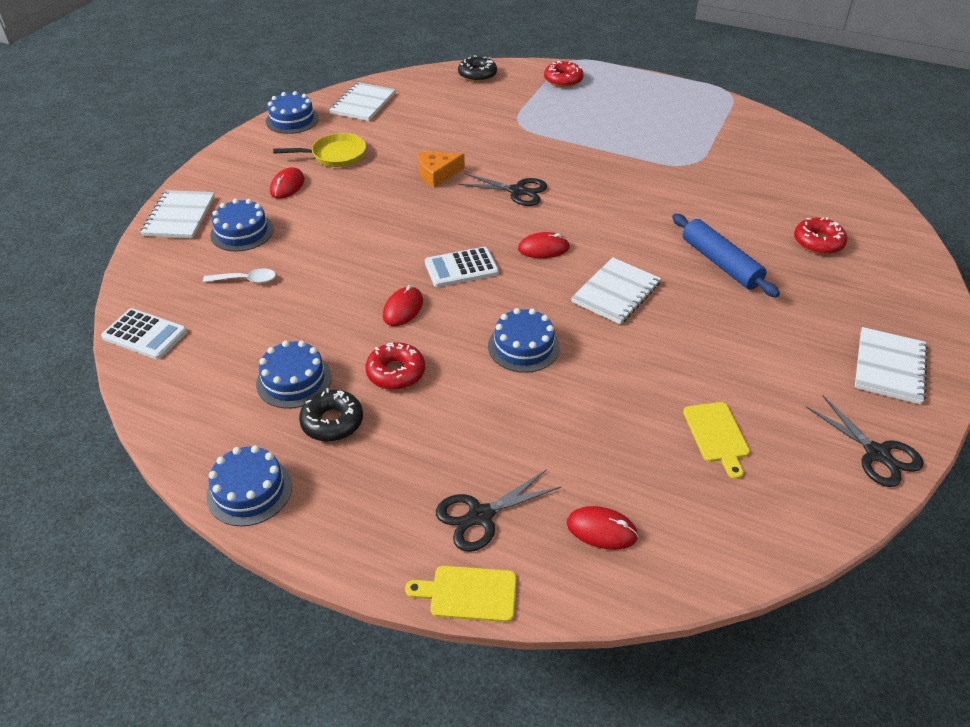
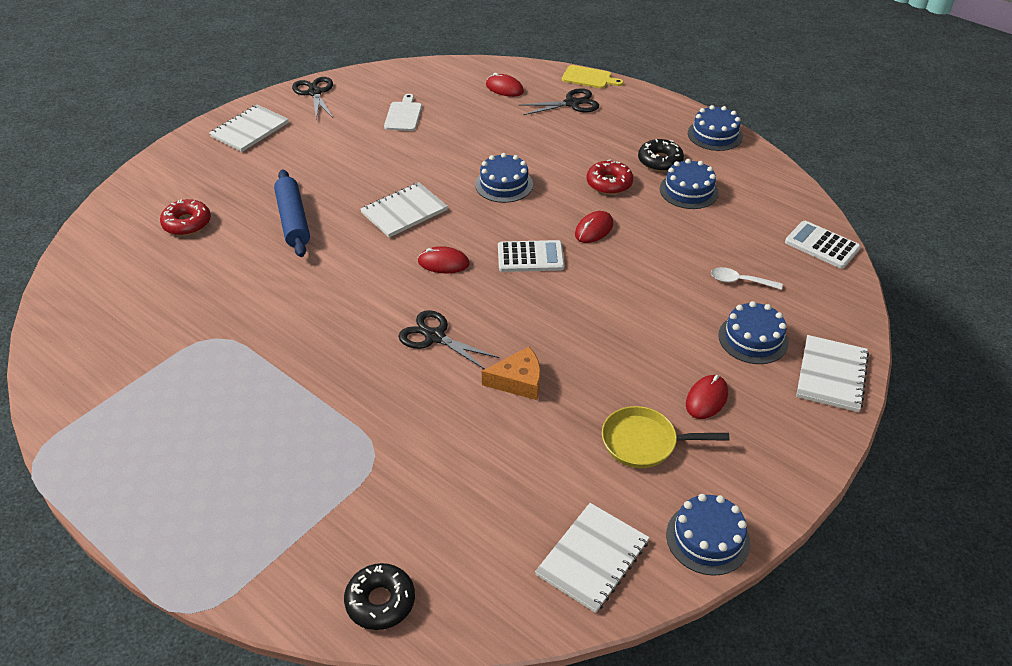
camera: 165 degrees left, 0 degrees up
red donut [544,61,584,87] -> none
yellow cutting board [683,402,750,479] -> white cutting board [384,94,422,131]

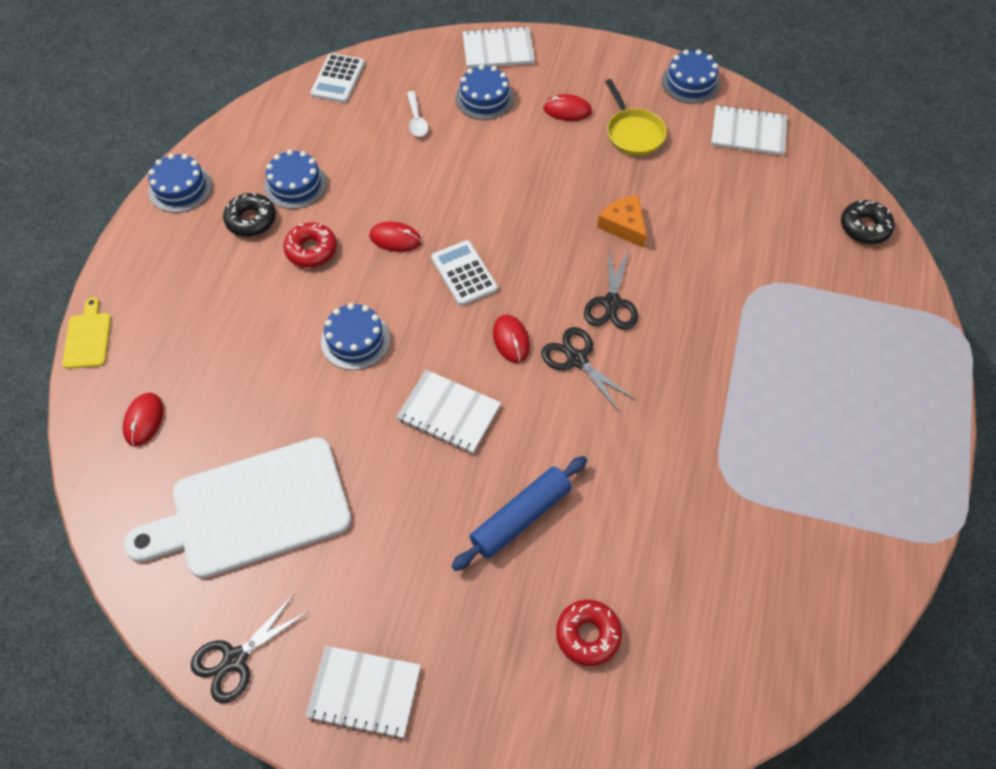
camera: 115 degrees left, 15 degrees up
white cutting board [384,94,422,131] -> white cutting board [124,437,351,578], size x2.38
black scissors [519,88,599,115] -> black scissors moved to [541,327,635,412]

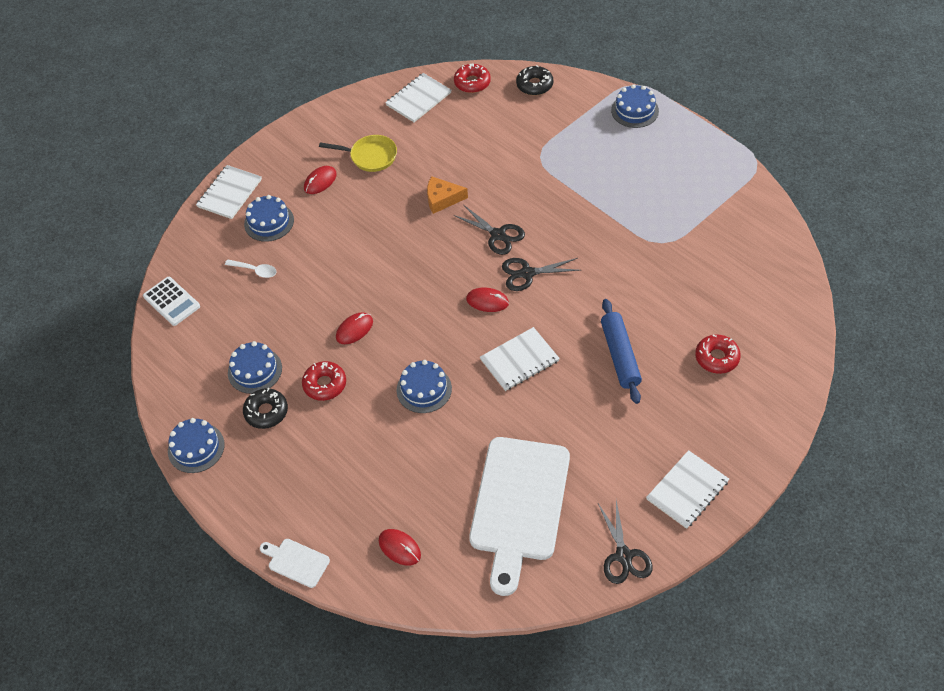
camera: 55 degrees left, 5 degrees down
yellow cutting board [62,297,111,369] -> white cutting board [260,539,330,588]
white calculator [431,240,498,306] -> none
blue cake [662,50,720,104] -> blue cake moved to [611,84,659,128]
none -> red donut [454,63,491,93]

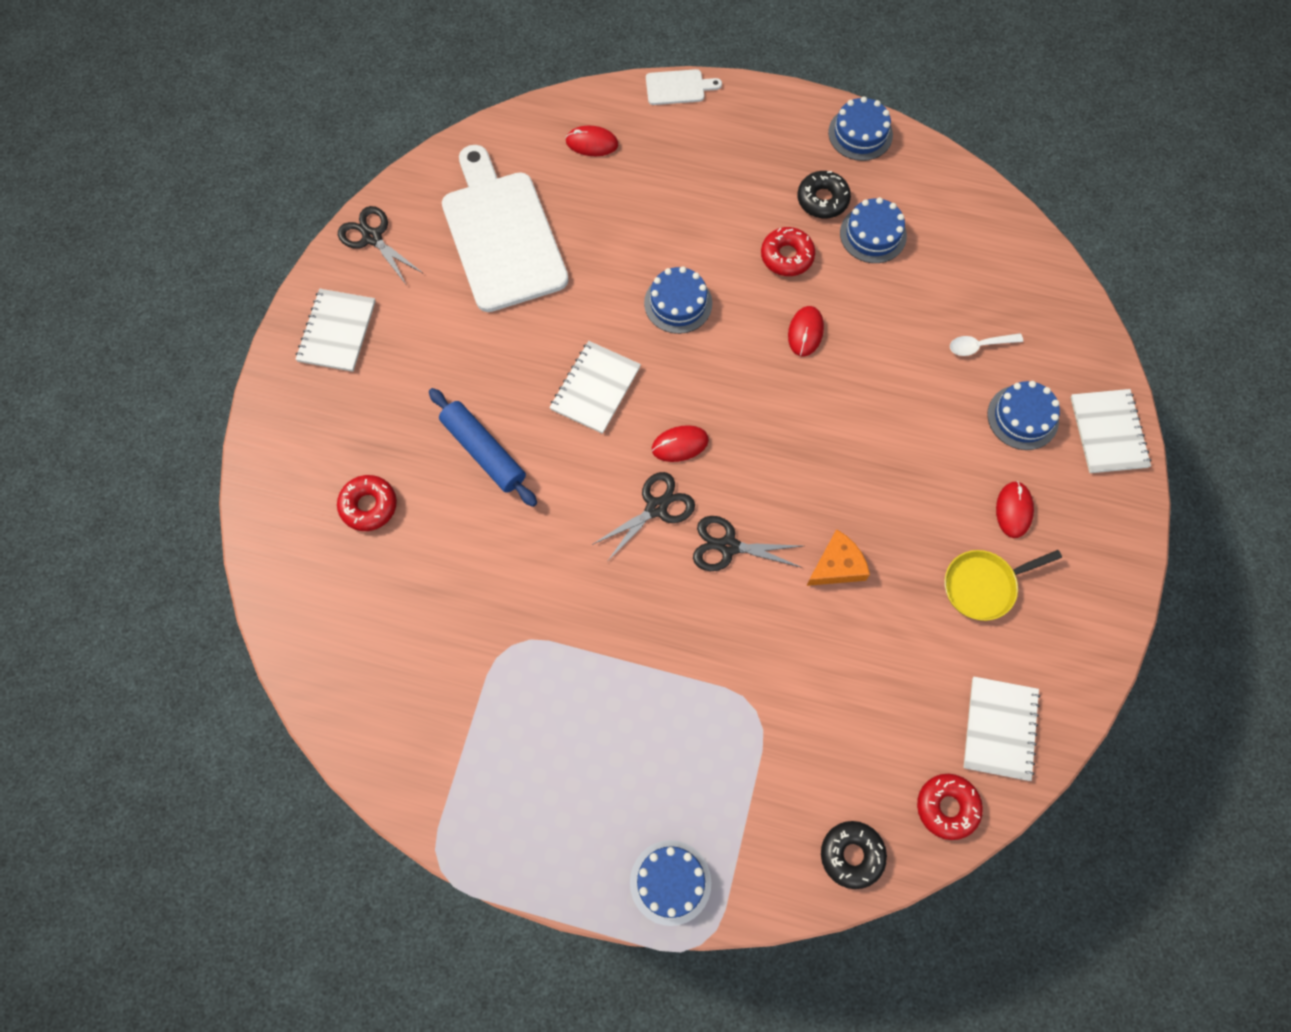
camera: 145 degrees right, 15 degrees up
white calculator [143,277,200,326] -> none

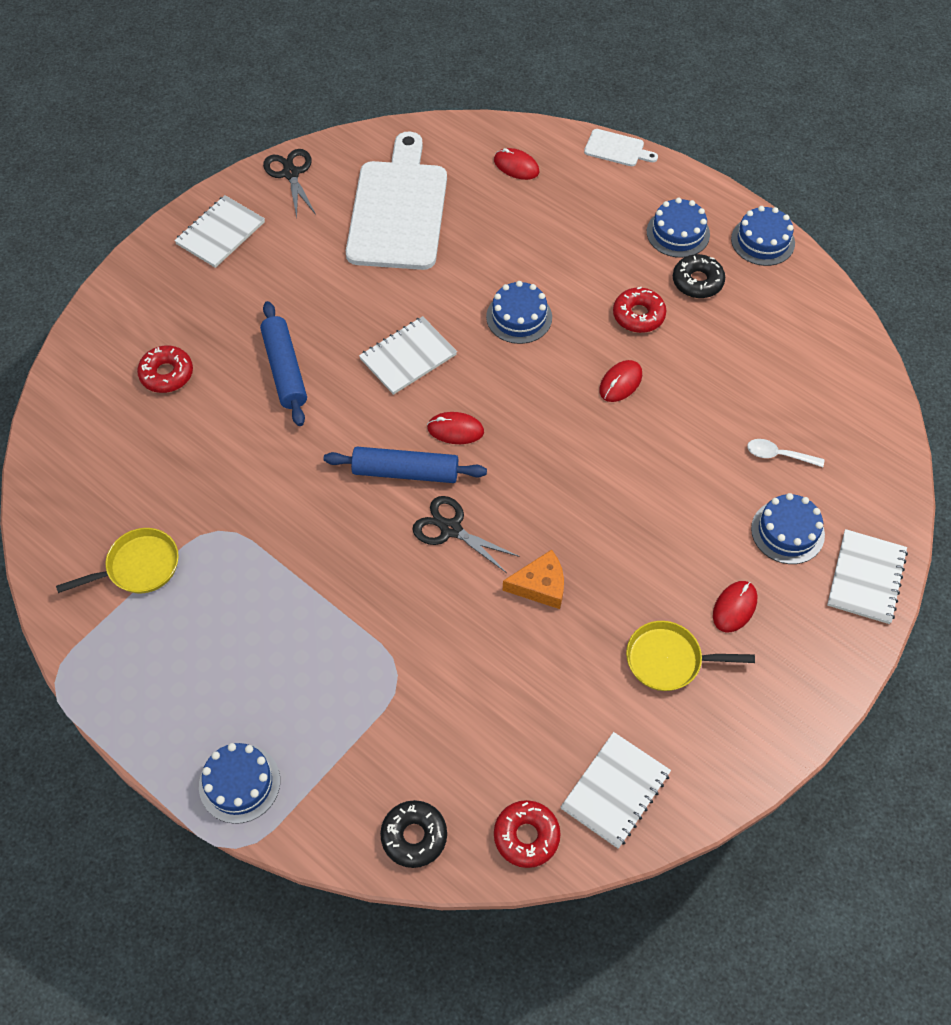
camera: 25 degrees right, 10 degrees down
black scissors [592,472,695,562] -> blue rolling pin [324,447,487,483]
blue cake [840,197,907,263] -> blue cake moved to [647,198,710,258]
none -> yellow pan [56,528,179,593]

